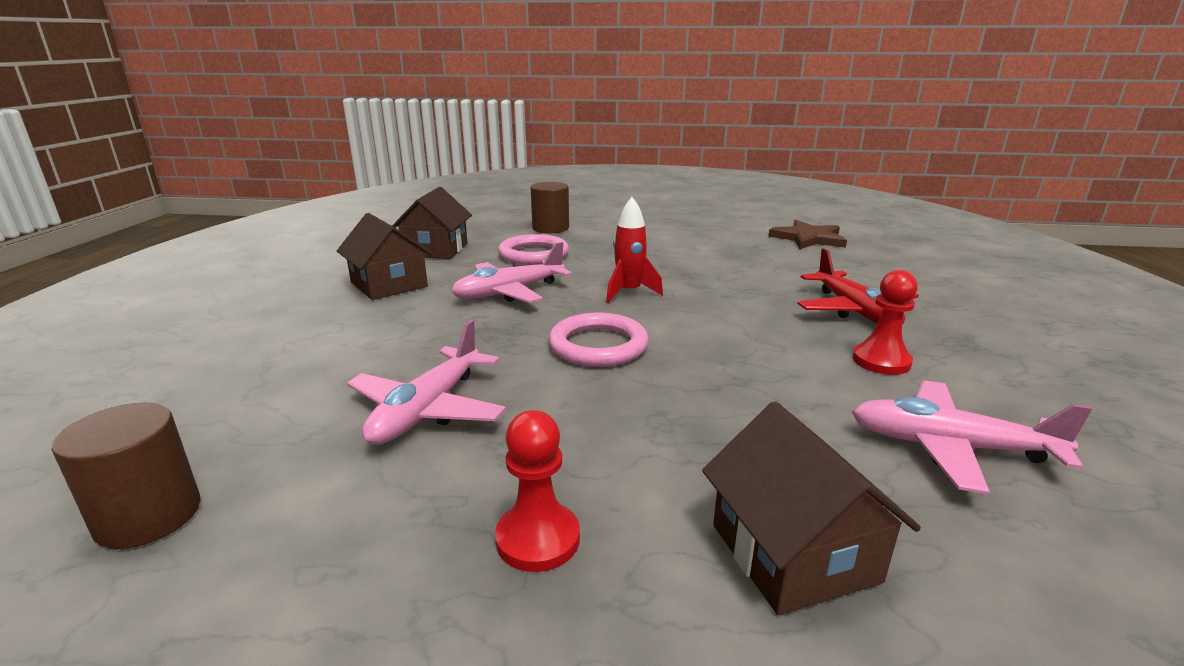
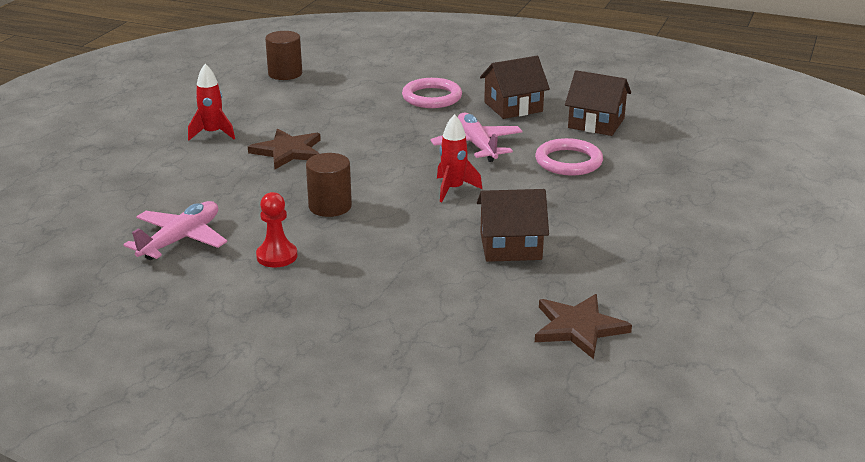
camera: 105 degrees right, 5 degrees up
pink plane [347,320,506,445] -> none
red pawn [495,410,580,572] -> red rocket [188,64,235,140]
brown cylinder [531,182,569,233] -> brown cylinder moved to [306,153,352,217]
pink ring [548,313,649,367] -> pink ring moved to [402,78,462,108]
brown house [702,401,921,615] -> brown house moved to [477,189,549,262]
red plane [797,248,919,324] -> none
none -> brown star [248,129,321,169]

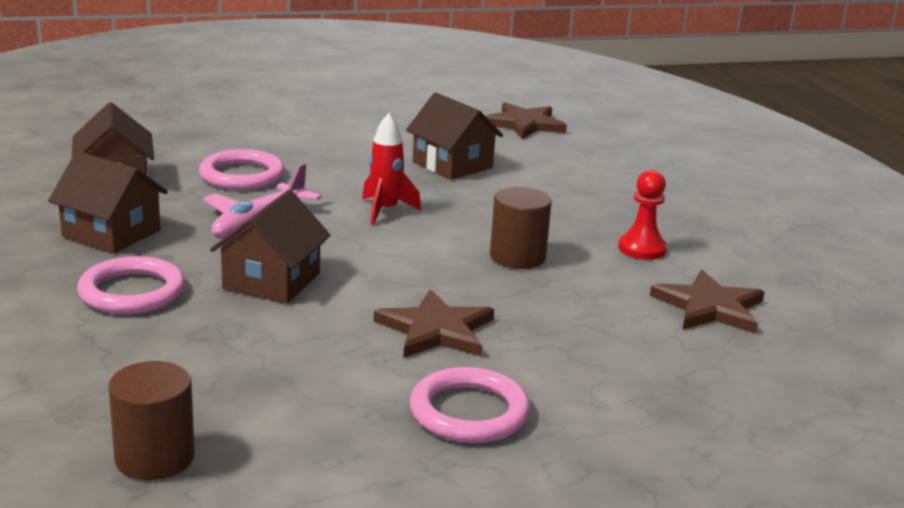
camera: 130 degrees left, 5 degrees down
pink plane [123,201,227,260] -> brown star [650,270,765,333]
red rocket [188,64,235,140] -> pink ring [410,367,530,443]
none -> brown house [210,190,331,304]

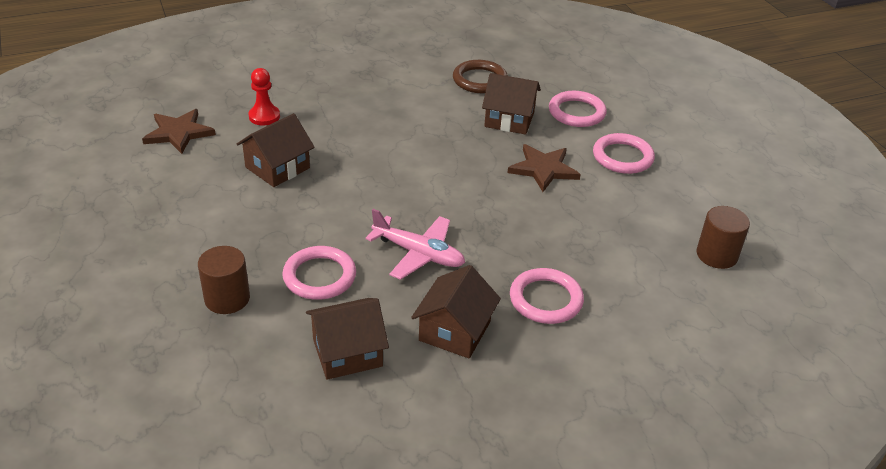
camera: 95 degrees left, 15 degrees up
brown house [210,190,331,304] -> brown house moved to [482,73,541,135]
red rocket [362,113,421,225] -> none
brown cylinder [490,187,552,269] -> brown cylinder moved to [198,246,250,314]
red pawn [618,170,667,260] -> red pawn moved to [249,68,280,126]
brown star [650,270,765,333] -> brown ring [453,60,508,93]
none -> pink ring [549,91,607,127]

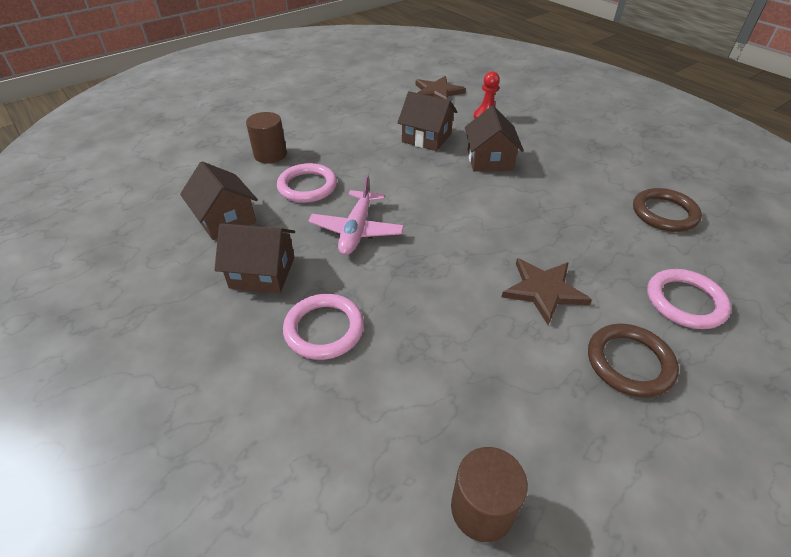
camera: 75 degrees right, 5 degrees up
brown house [482,73,541,135] -> brown house moved to [465,106,524,171]
pink ring [593,133,655,174] -> brown ring [588,324,679,398]

